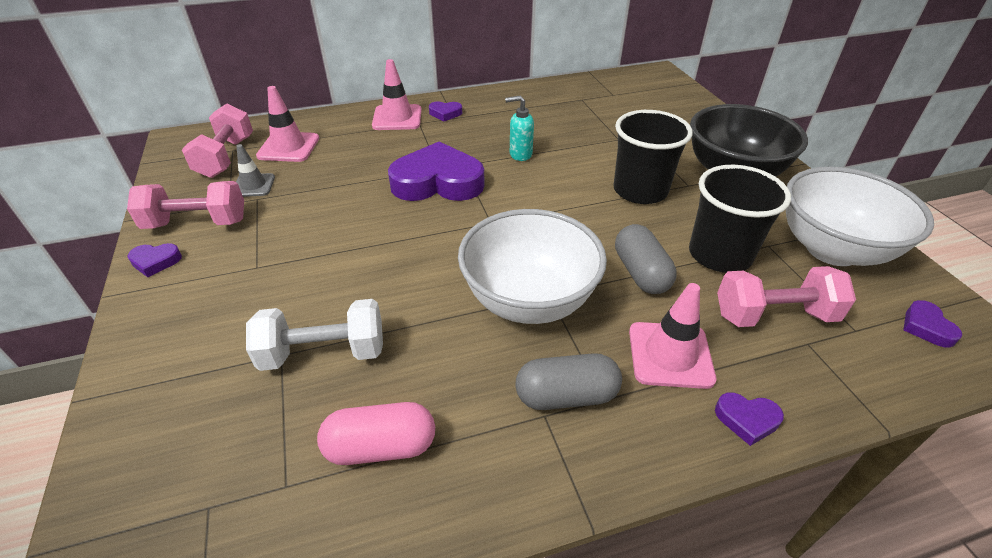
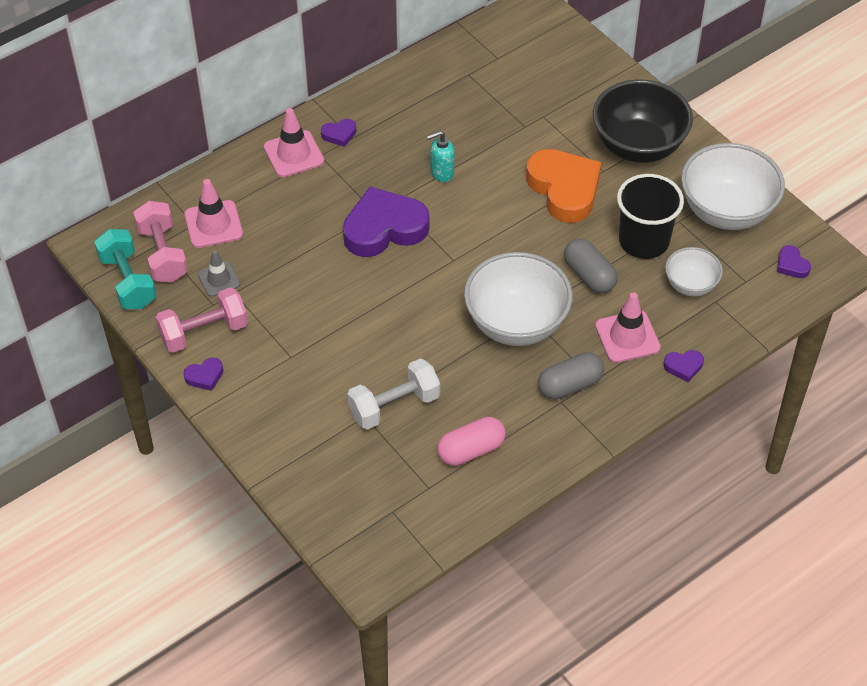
camera: 20 degrees left, 10 degrees up
black cup [613,110,693,204] -> orange heart [526,149,601,223]
pink dumbbell [717,266,856,327] -> white bowl [665,247,723,296]
none -> turquoise dumbbell [94,229,156,309]

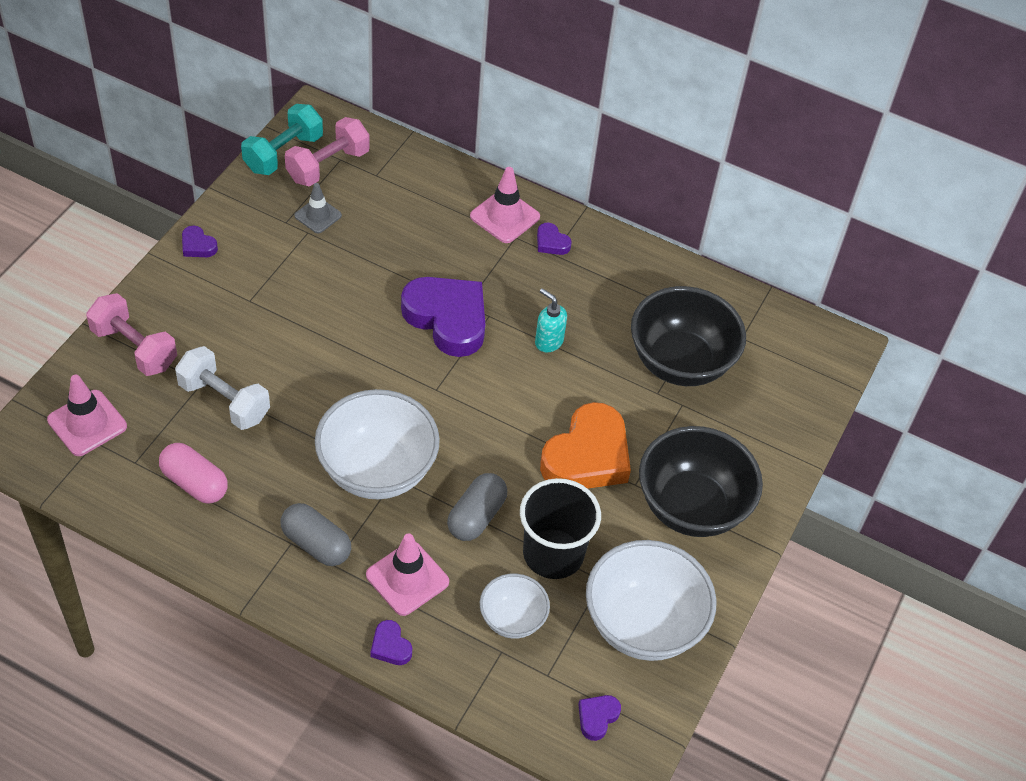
camera: 60 degrees right, 0 degrees up
pink dumbbell [155,287,248,353] -> pink dumbbell moved to [86,293,177,376]
pink traffic cone [184,179,243,248] -> pink traffic cone moved to [47,375,127,456]
none -> black bowl [631,286,746,386]

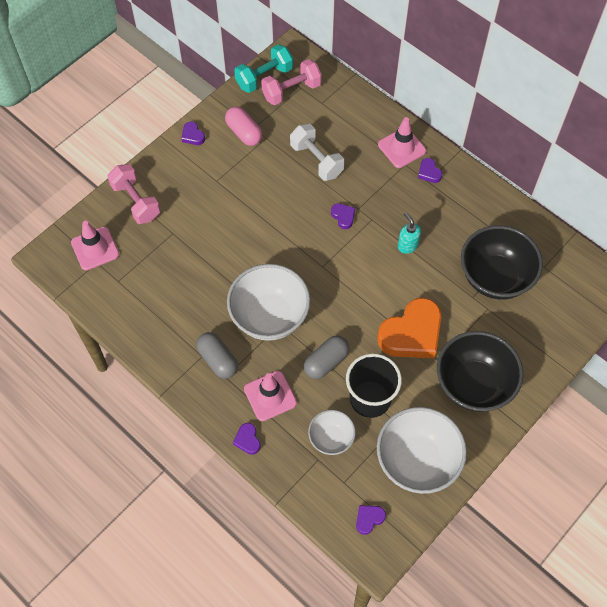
camera: 20 degrees right, 10 degrees up
pink capsule [159,443,228,504] -> pink capsule moved to [225,107,262,146]
white dumbbell [175,346,270,430] -> white dumbbell moved to [290,124,344,181]
grey traffic cone [294,183,342,233] -> none
purple heart [401,277,485,357] -> purple heart [331,203,355,229], size x0.43

